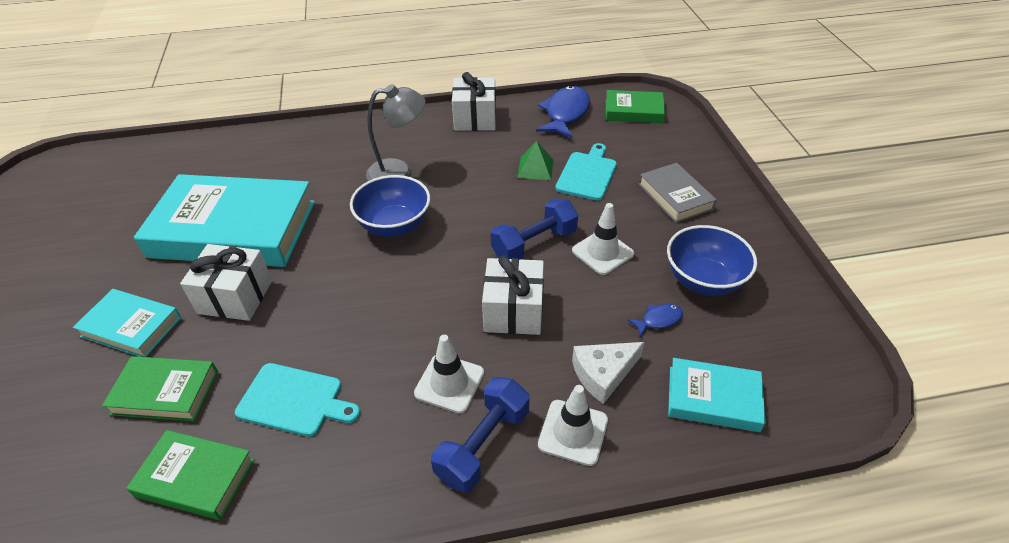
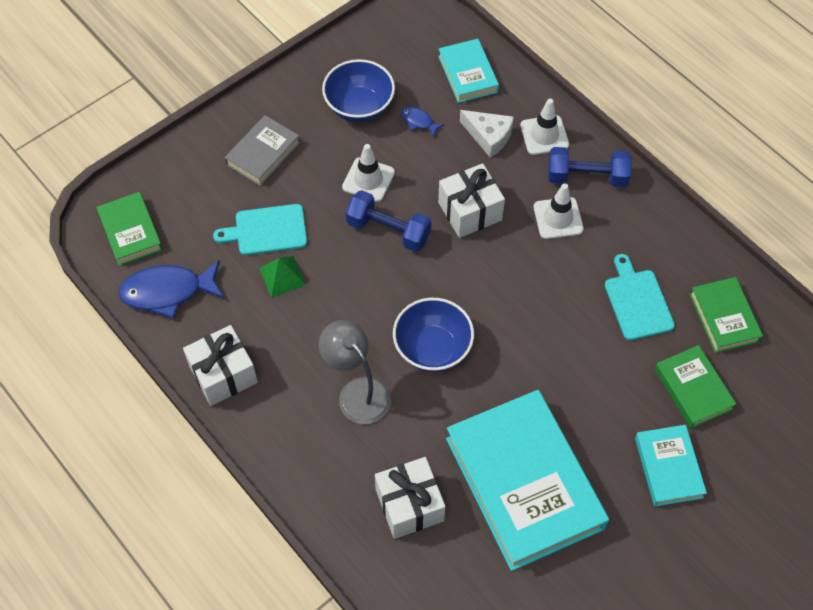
camera: 120 degrees left, 15 degrees up
white gift [180,244,272,321] -> white gift moved to [375,457,446,539]

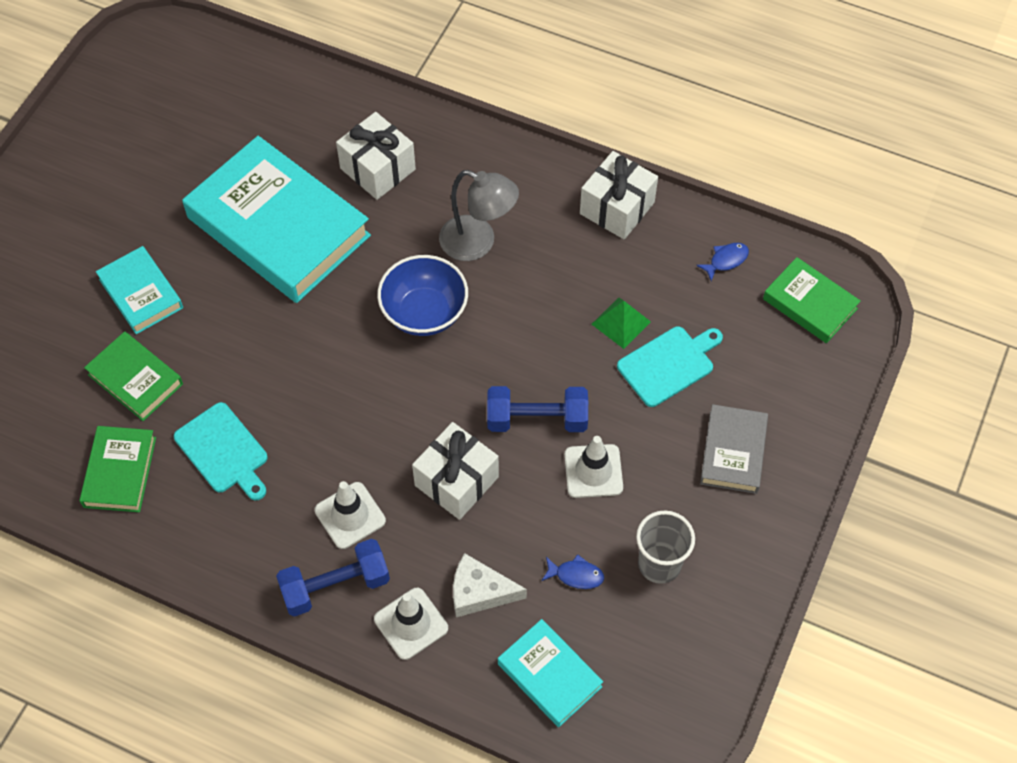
camera: 155 degrees right, 0 degrees up
blue fish [118,260,224,318] -> blue fish [696,243,749,281], size x0.48
blue bowl [322,59,395,122] -> grey cup [636,511,695,584]
green book [689,277,763,353] -> green book turned 45 degrees clockwise [79,426,156,512]

